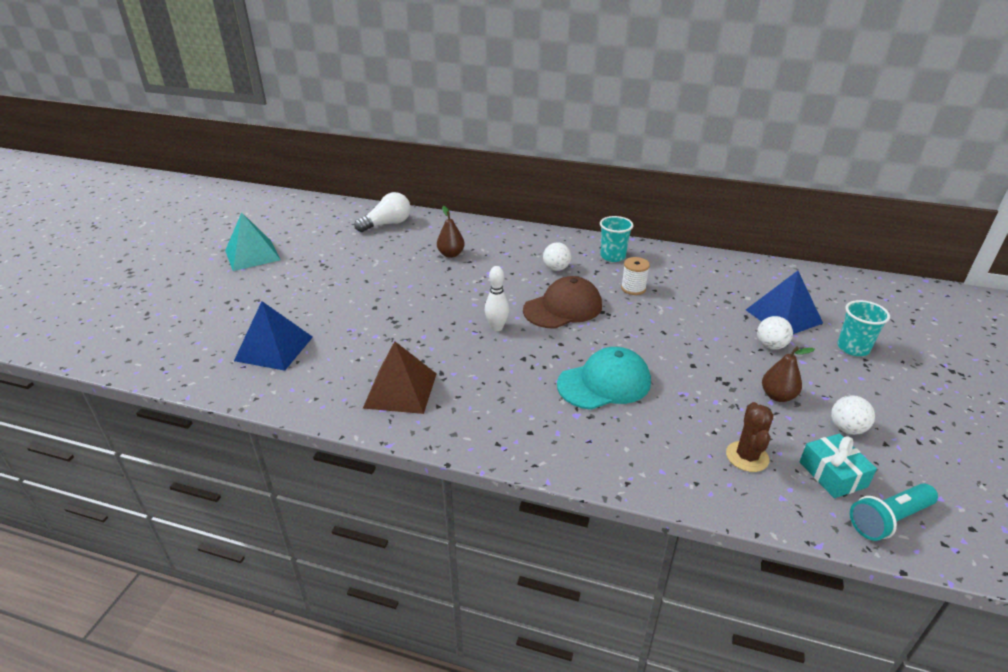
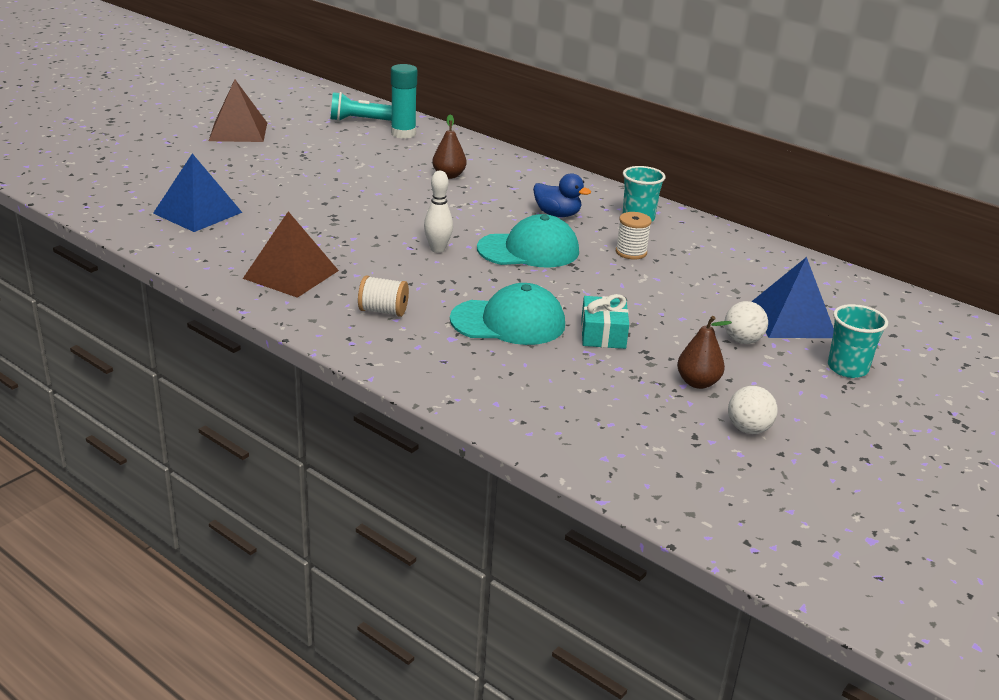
camera: 20 degrees right, 5 degrees down
turquoise pyramid [225,213,280,271] -> brown pyramid [209,80,267,142]
white light bulb [354,192,411,232] -> turquoise glue stick [391,64,417,139]
brown cap [523,276,602,329] -> turquoise cap [477,214,579,268]
white ball [543,242,571,271] -> blue duck [533,173,591,217]
brown cactus [726,402,773,472] -> none
turquoise gift [799,434,877,498] -> turquoise gift moved to [581,294,629,349]
turquoise flashlight [850,483,938,541] -> turquoise flashlight moved to [331,92,392,121]
none -> white spool [358,276,409,317]

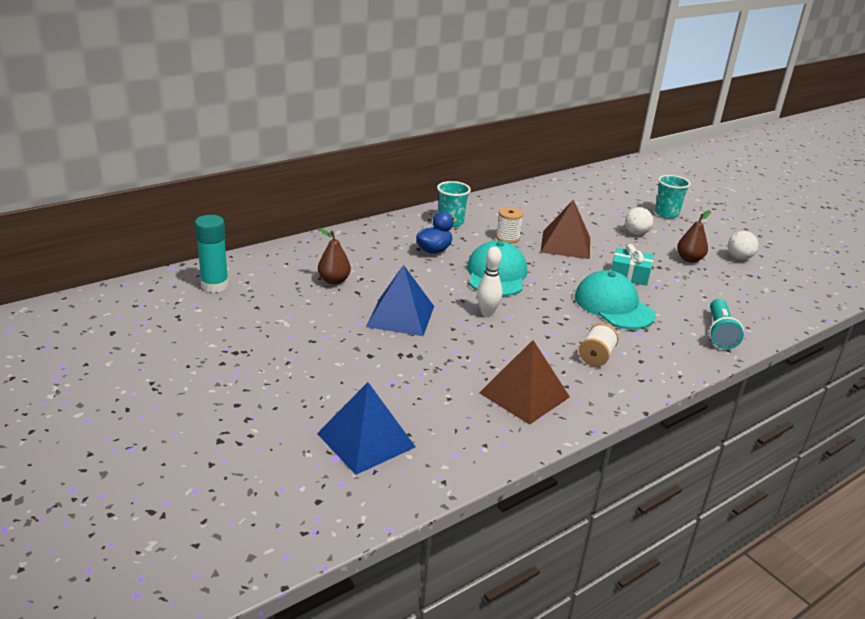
camera: 75 degrees left, 0 degrees up
brown pyramid [209,80,267,142] -> brown pyramid moved to [541,199,590,259]
turquoise flashlight [331,92,392,121] -> turquoise flashlight moved to [709,299,744,349]
turquoise cap [450,283,565,345] -> turquoise cap turned 45 degrees counterclockwise [575,270,656,329]
blue pyramid [751,257,834,338] -> blue pyramid moved to [366,265,434,336]

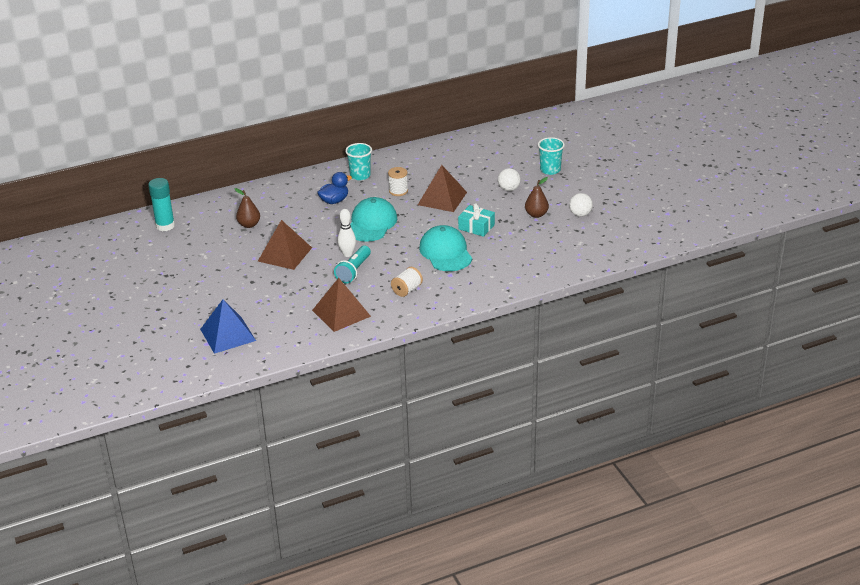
camera: 15 degrees right, 5 degrees up
blue pyramid [366,265,434,336] -> brown pyramid [258,220,312,270]
turquoise flashlight [709,299,744,349] -> turquoise flashlight moved to [334,246,371,284]

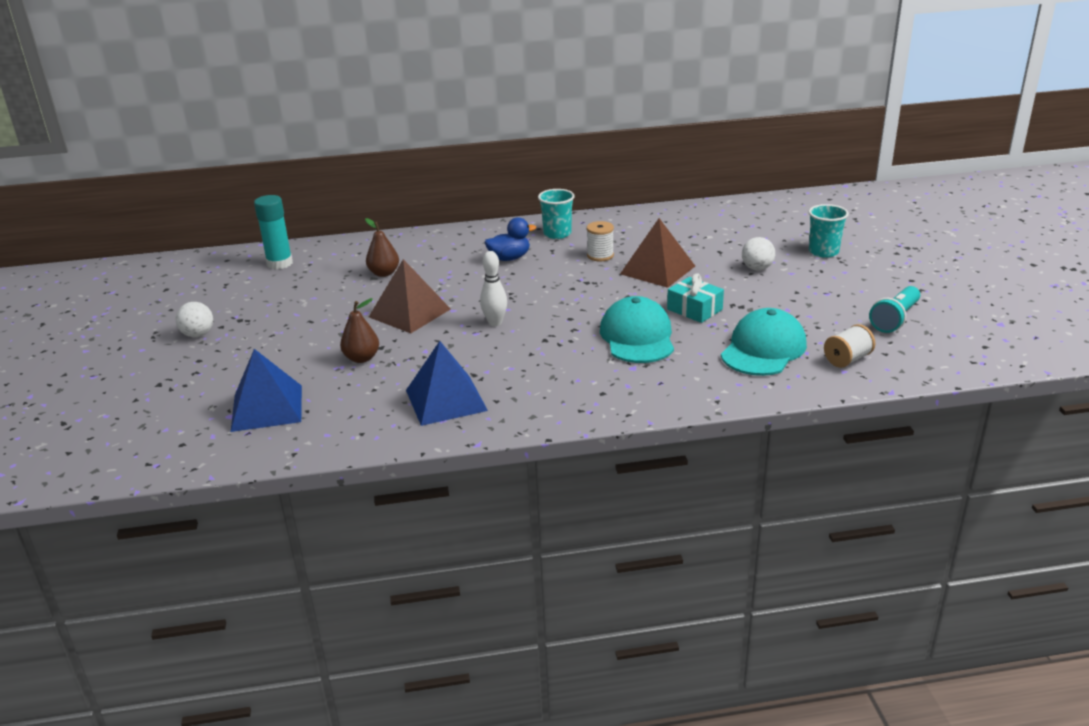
camera: 15 degrees right, 5 degrees down
brown pyramid [312,278,371,332] -> blue pyramid [406,341,488,426]
turquoise flashlight [334,246,371,284] -> turquoise flashlight moved to [869,286,920,333]
turquoise cap [350,197,397,242] -> turquoise cap moved to [721,308,807,376]
white spool [391,267,423,297] -> white spool moved to [824,324,875,368]
brown pear [525,177,549,218] -> brown pear moved to [340,298,379,363]
white ball [569,193,593,217] -> white ball moved to [176,302,213,337]

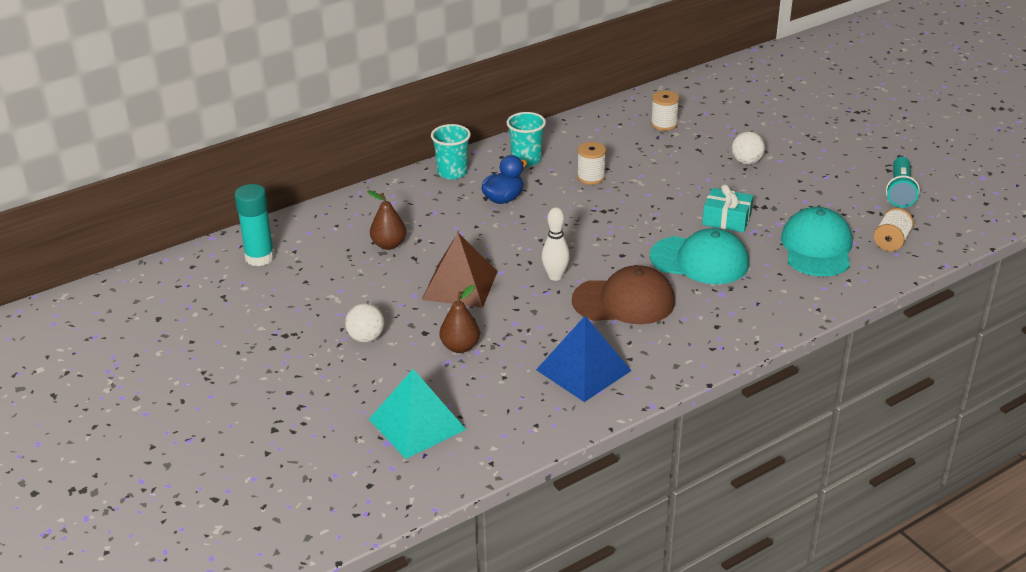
camera: 25 degrees left, 5 degrees up
white ball [176,302,213,337] -> white ball moved to [345,303,384,343]
blue pyramid [231,349,302,432] -> turquoise pyramid [369,369,466,459]
turquoise cap [600,296,674,363] -> turquoise cap turned 135 degrees clockwise [650,228,749,284]
brown pyramid [620,218,695,288] -> none
turquoise cup [808,204,849,258] -> turquoise cup moved to [431,124,471,179]
none -> brown cap [572,265,675,324]
none -> white spool [651,91,679,131]

